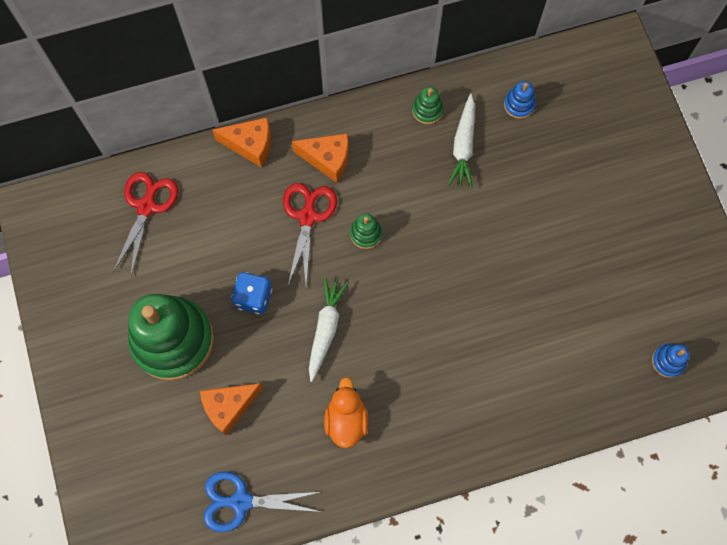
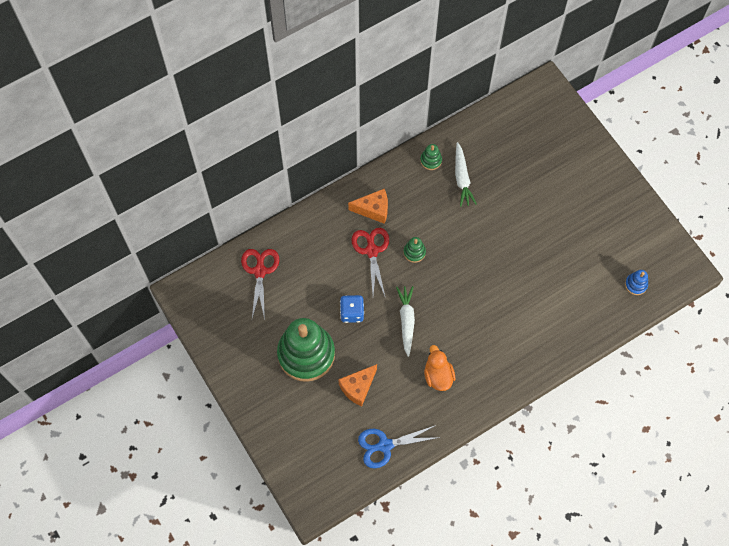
camera: 15 degrees left, 5 degrees down
orange cheese [212,117,271,168] -> none
blue stacking toy [504,81,536,119] -> none

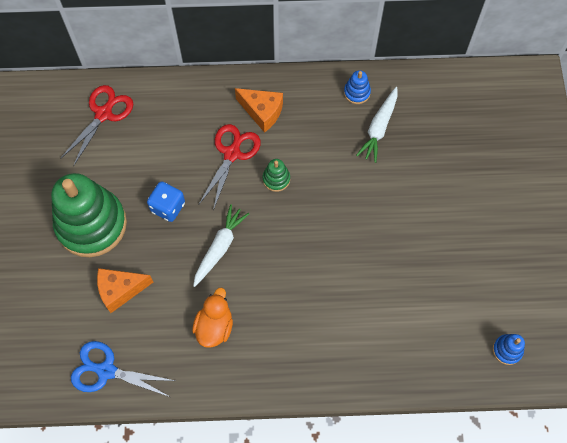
camera: 30 degrees right, 0 degrees up
green stacking toy [420,144,442,170] -> blue stacking toy [344,70,371,104]

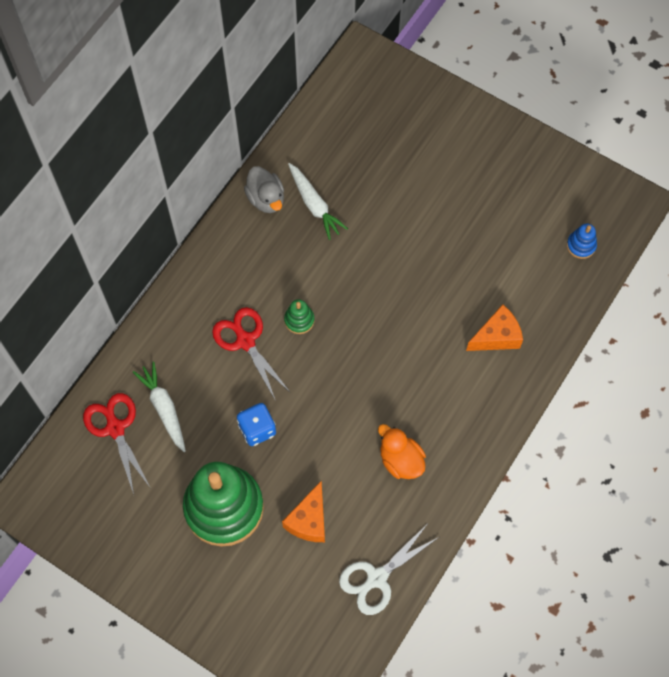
camera: 55 degrees left, 0 degrees up
blue scissors [71,341,175,397] -> white scissors [339,525,439,615]
white carrot [193,204,249,287] -> white carrot moved to [133,362,186,452]
orange cheese [235,88,283,133] -> orange cheese moved to [466,304,523,351]
blue stacking toy [344,70,371,104] -> grey duck [244,166,284,213]

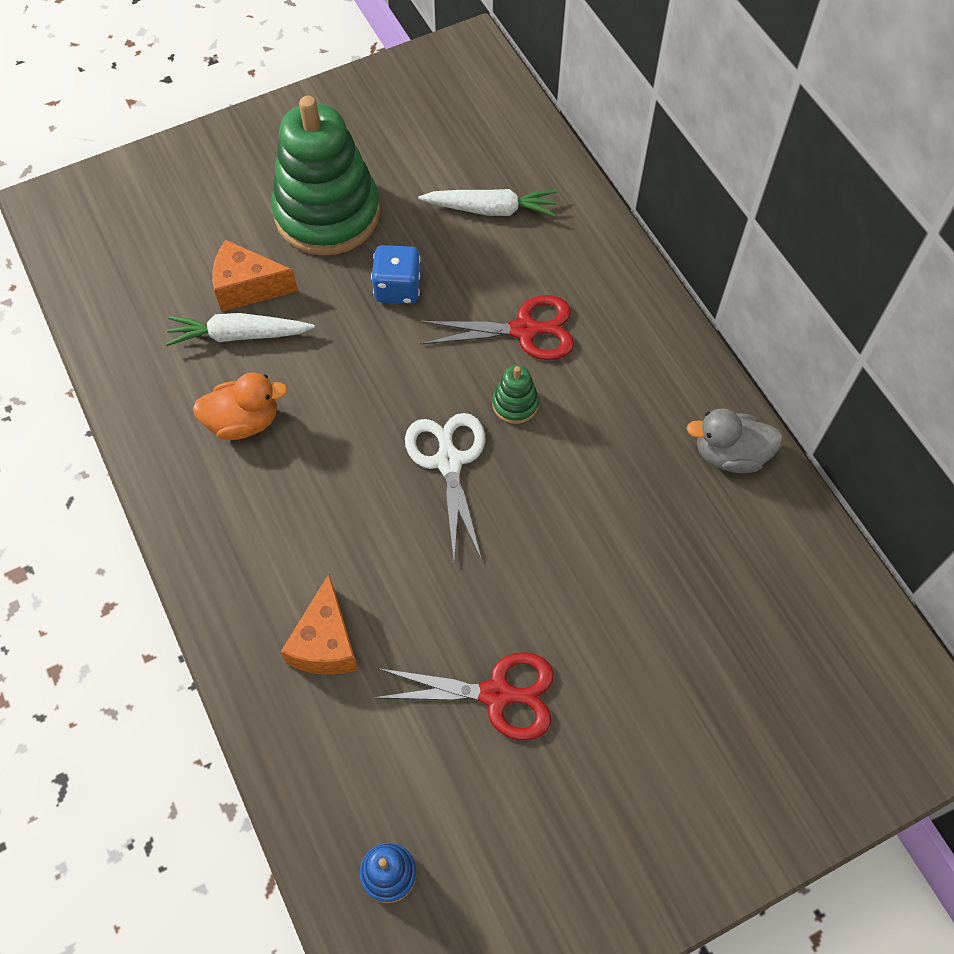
camera: 120 degrees right, 5 degrees down
red scissors [83,393,150,494] -> red scissors moved to [373,652,554,740]
orange cheese [282,480,325,542] -> orange cheese turned 45 degrees counterclockwise [212,240,298,312]
white carrot [288,163,348,240] -> white carrot moved to [166,313,315,346]
white scissors [339,525,439,615] -> white scissors moved to [405,413,485,560]

